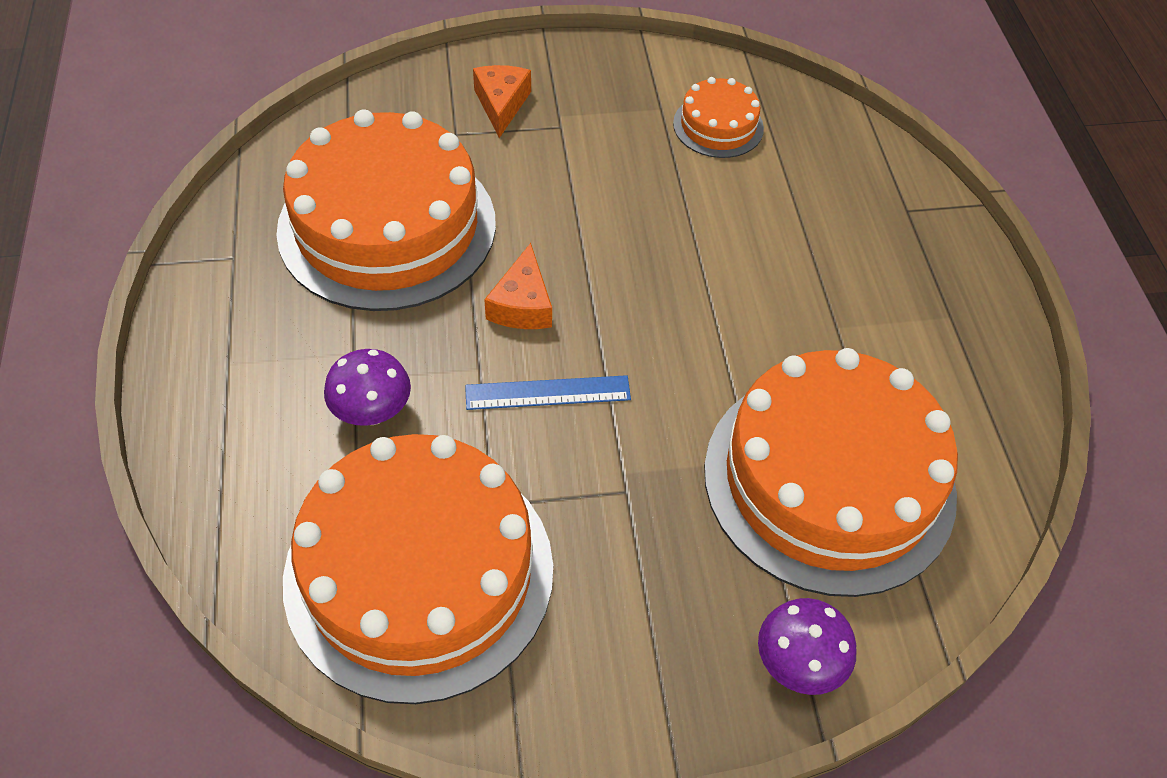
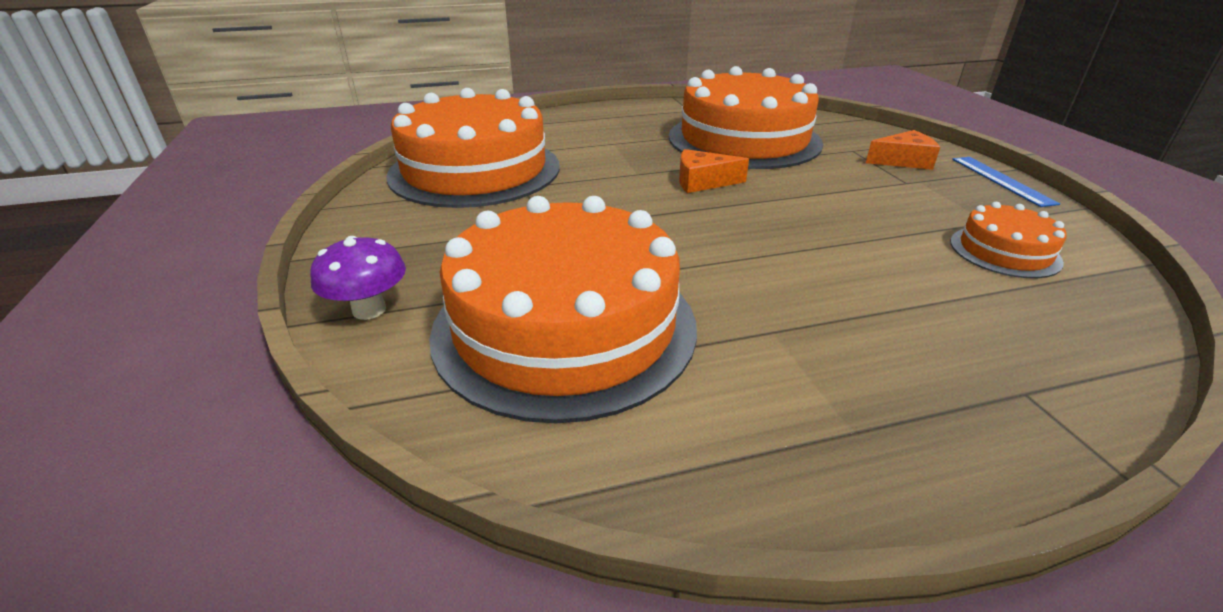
camera: 85 degrees right, 20 degrees down
purple mushroom [324,349,411,426] -> none
blue ruler [465,375,631,410] -> blue ruler moved to [952,157,1060,207]

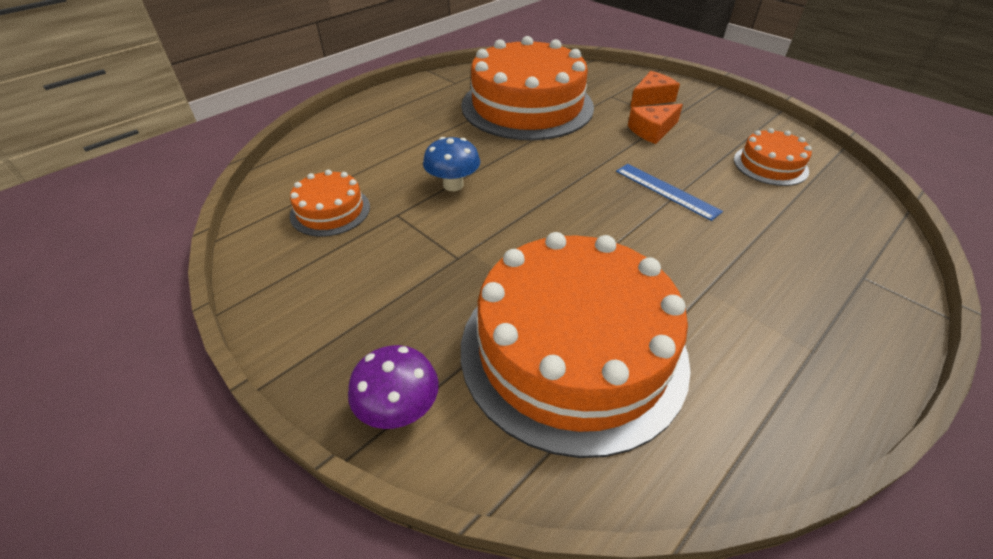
camera: 30 degrees left, 10 degrees up
orange cake [386,88,560,208] -> orange cake [290,170,370,237], size x0.46
orange cheese [679,149,749,193] -> orange cheese moved to [628,104,683,144]
blue ruler [952,157,1060,207] -> blue ruler moved to [616,164,723,221]
none -> blue mushroom [423,137,480,191]

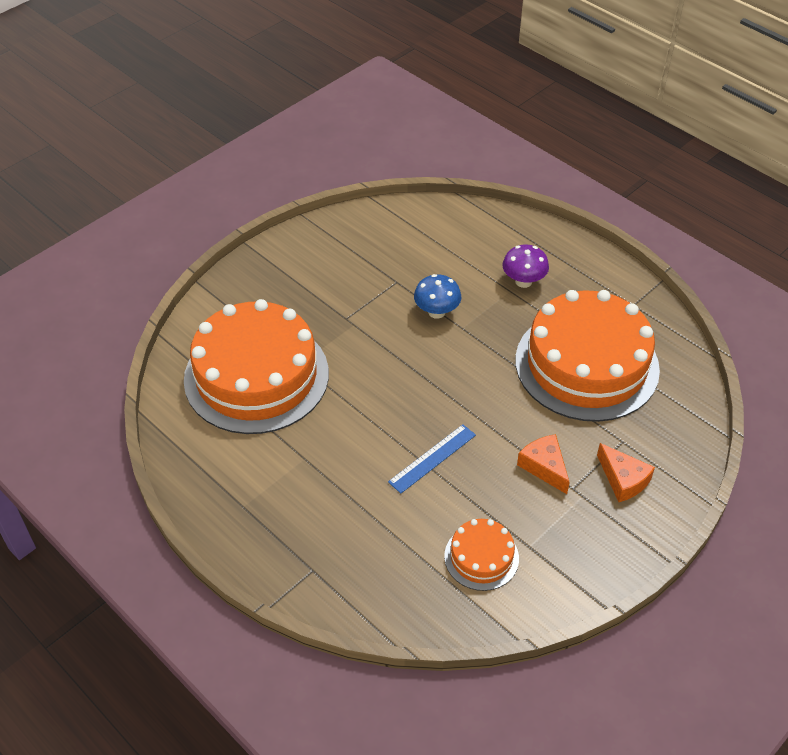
camera: 90 degrees right, 5 degrees up
orange cake [290,170,370,237] -> none
purple mushroom [348,345,439,429] -> purple mushroom moved to [502,244,549,288]

